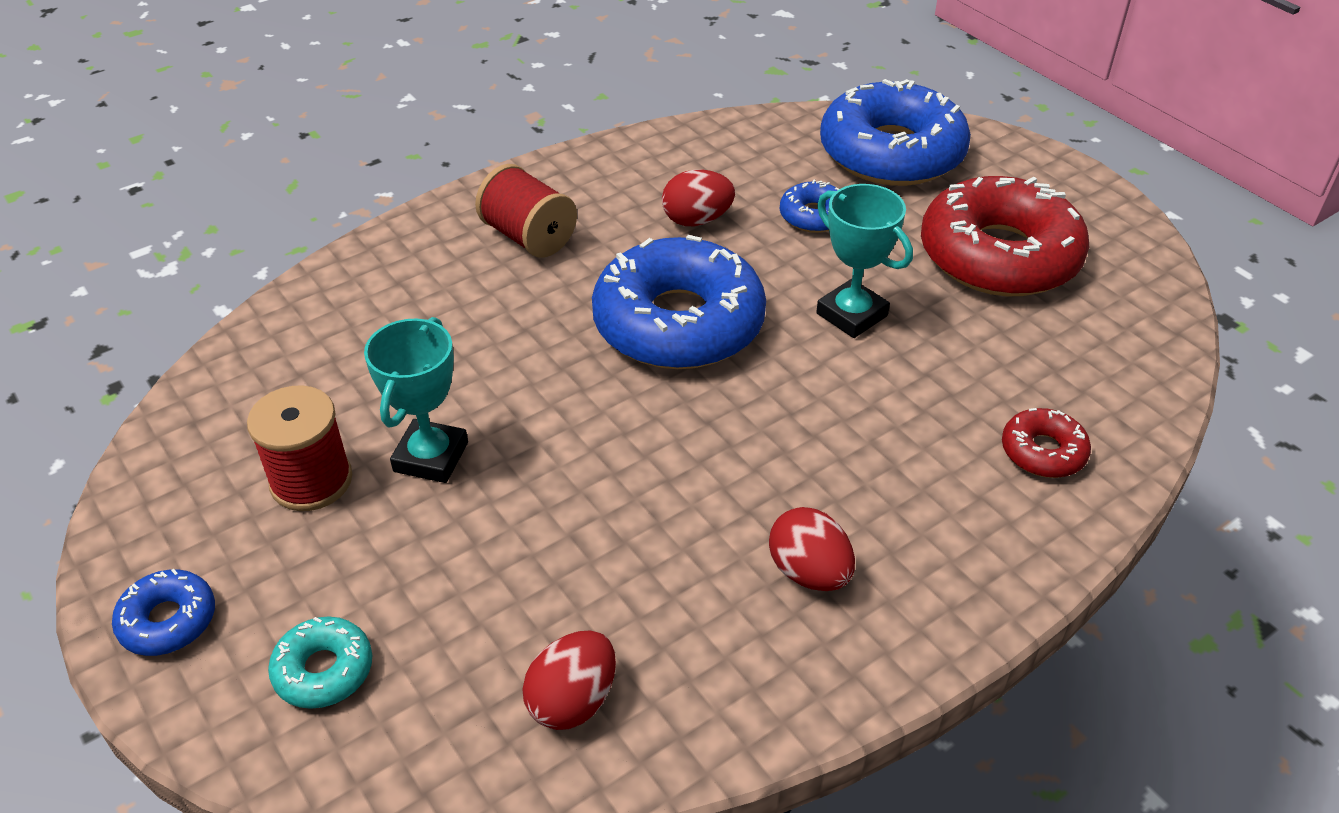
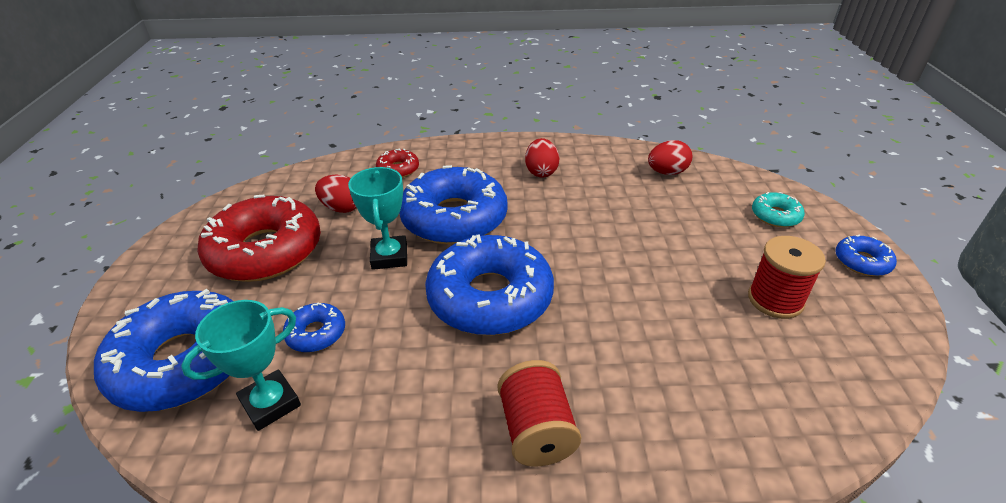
camera: 145 degrees left, 5 degrees down
turquoise trophy [364,317,468,483] -> turquoise trophy moved to [181,300,301,431]
red egg [662,170,735,226] -> red egg moved to [315,174,357,213]
none -> blue donut [399,165,508,245]

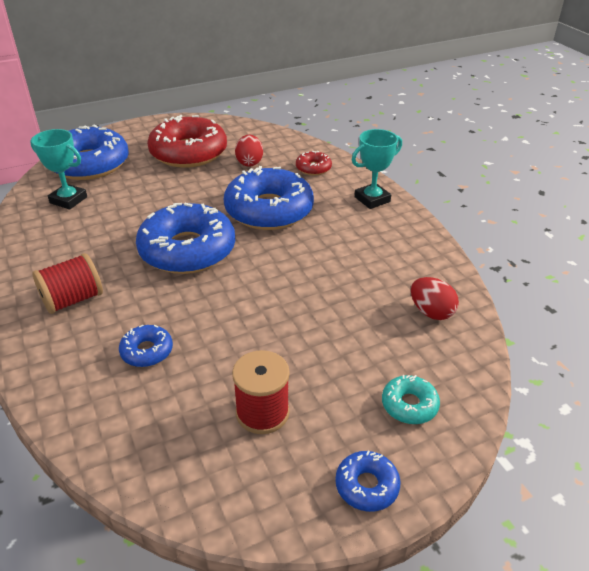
camera: 65 degrees right, 0 degrees up
blue donut [283,303,345,352] -> blue donut moved to [119,325,173,367]
turquoise trophy [348,167,407,270] -> turquoise trophy moved to [352,129,402,209]
red egg [525,138,559,178] -> none

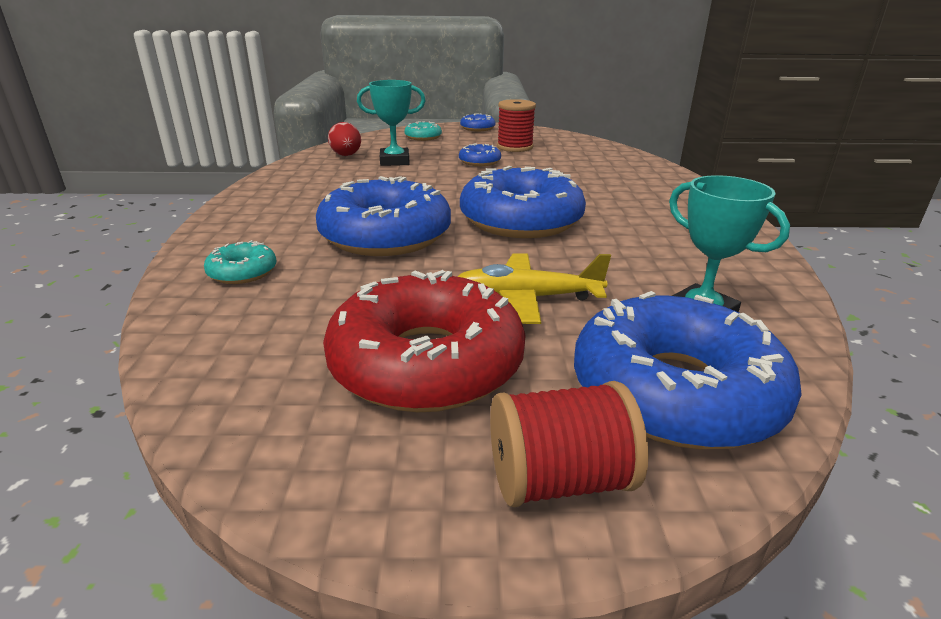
camera: 155 degrees left, 10 degrees down
red spool [32,253,103,314] -> red spool moved to [490,381,649,507]
blue donut [119,325,173,367] -> blue donut moved to [459,143,501,166]
red egg [235,135,263,167] -> none
red donut [296,151,332,175] -> turquoise donut [204,240,277,284]
turquoise trophy [352,129,402,209] -> turquoise trophy moved to [357,80,426,166]
none -> yellow plane [457,253,611,324]

